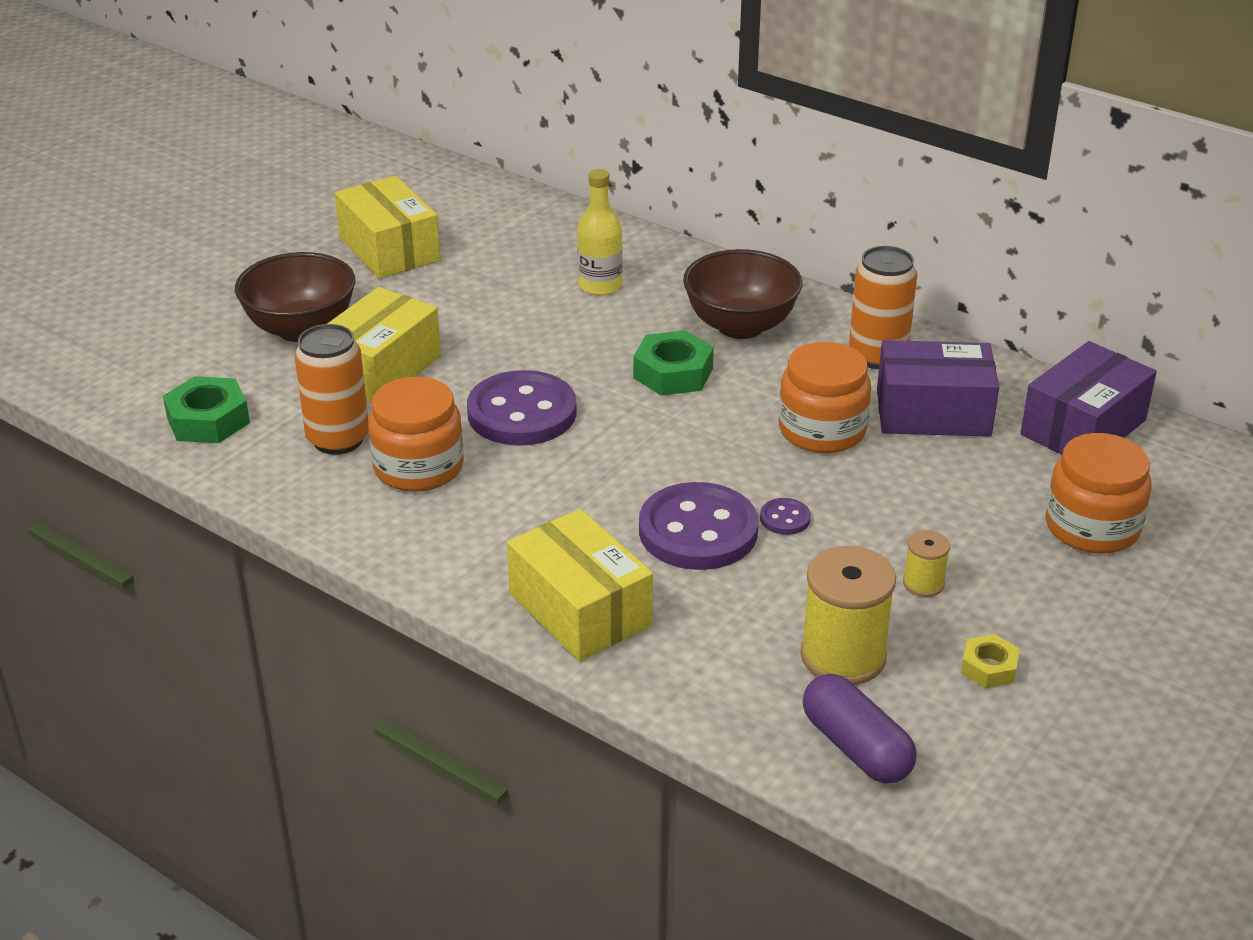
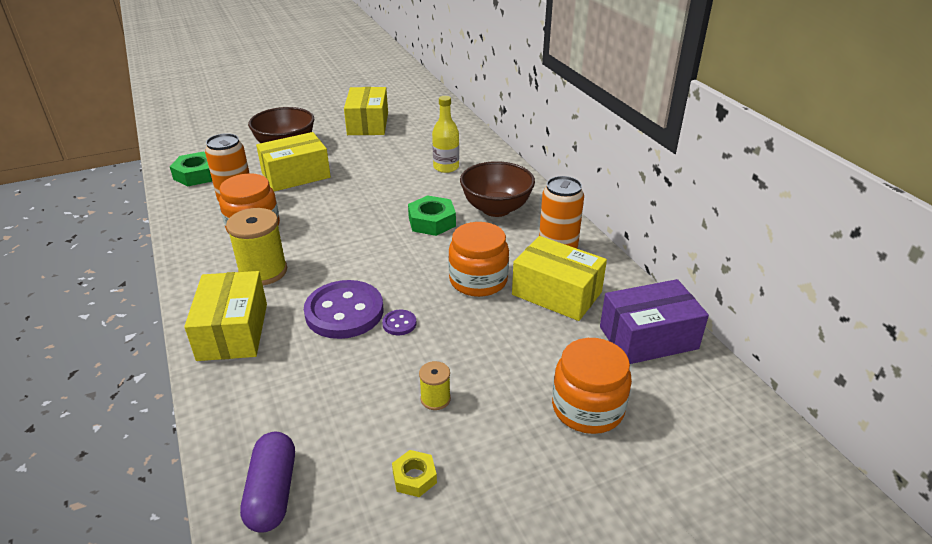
camera: 30 degrees right, 0 degrees up
purple button [467,370,577,446] -> none
yellow spool [800,546,896,685] -> yellow spool moved to [226,208,287,285]
purple box [877,340,999,437] -> yellow box [512,236,607,321]

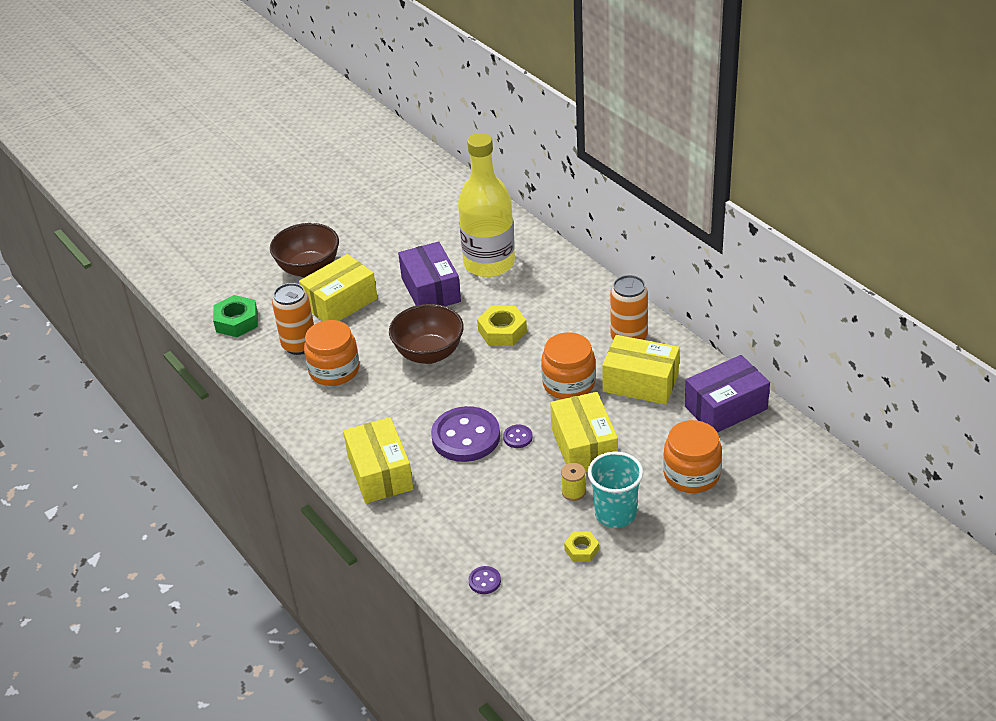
camera: 10 degrees left, 5 degrees up
yellow spool [226,208,287,285] -> none
purple capsule [240,432,295,533] -> purple button [468,566,501,594]
yellow box [344,87,388,135] -> yellow box moved to [550,392,618,472]
green nut [408,195,456,236] -> yellow nut [477,306,527,346]
yellow bottle [432,96,459,173] -> yellow bottle [458,133,515,277], size x1.93
brown bowl [460,161,535,217] -> brown bowl moved to [389,304,464,364]
none -> purple box [398,241,461,306]
none -> turquoise cup [588,451,643,528]

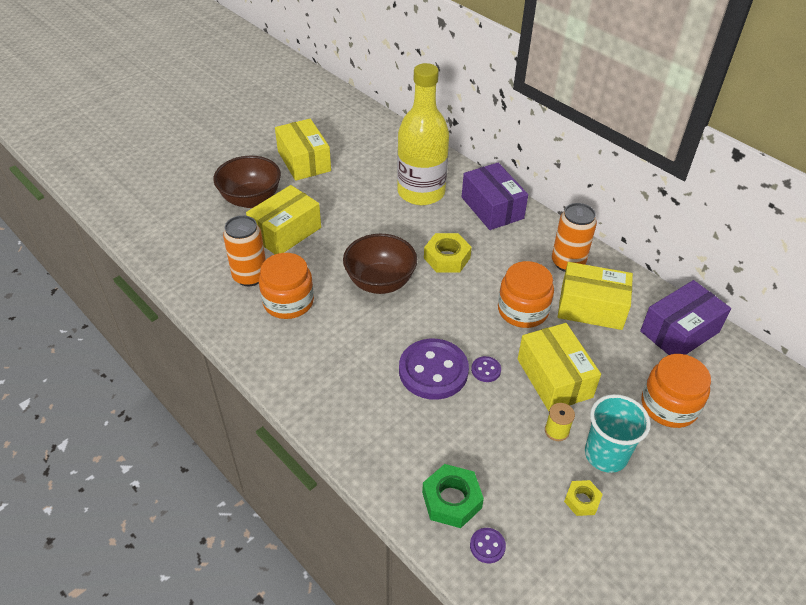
camera: 10 degrees left, 5 degrees up
green nut [213,295,258,337] -> green nut moved to [422,464,484,528]
yellow box [343,417,414,503] -> yellow box moved to [275,119,331,181]
purple box [398,241,461,306] -> purple box moved to [462,163,528,230]

